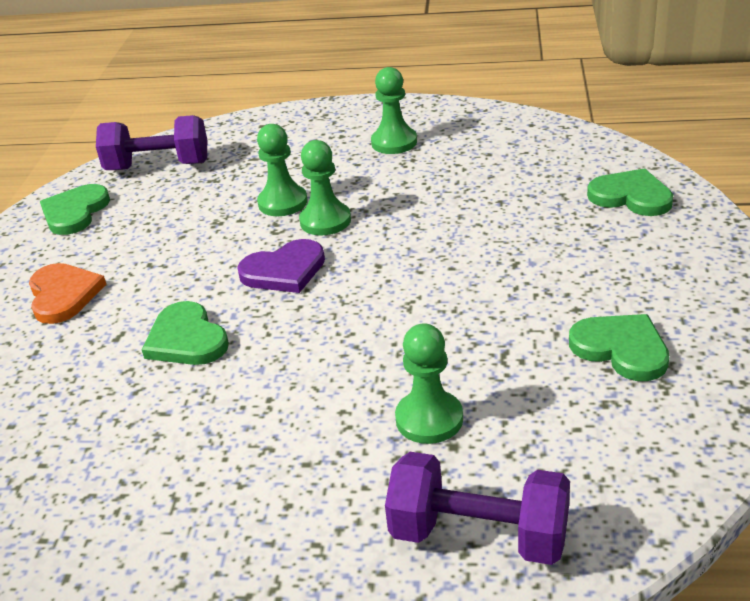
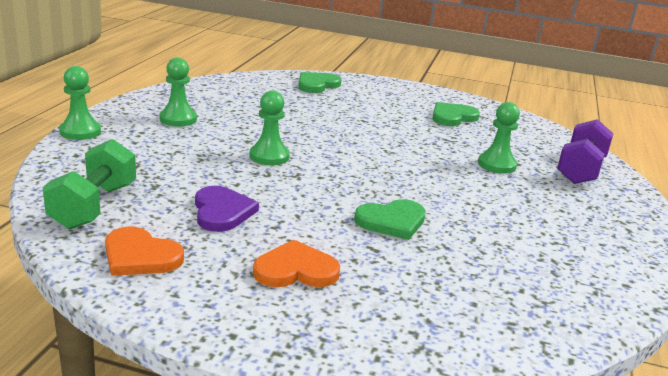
camera: 85 degrees left, 10 degrees down
green heart [40,184,110,235] -> orange heart [105,227,184,276]
purple dumbbell [96,115,207,170] -> green dumbbell [43,139,136,230]
purple heart [237,239,325,293] -> purple heart moved to [195,186,259,232]
green pawn [257,124,307,216] -> green pawn moved to [59,66,101,140]

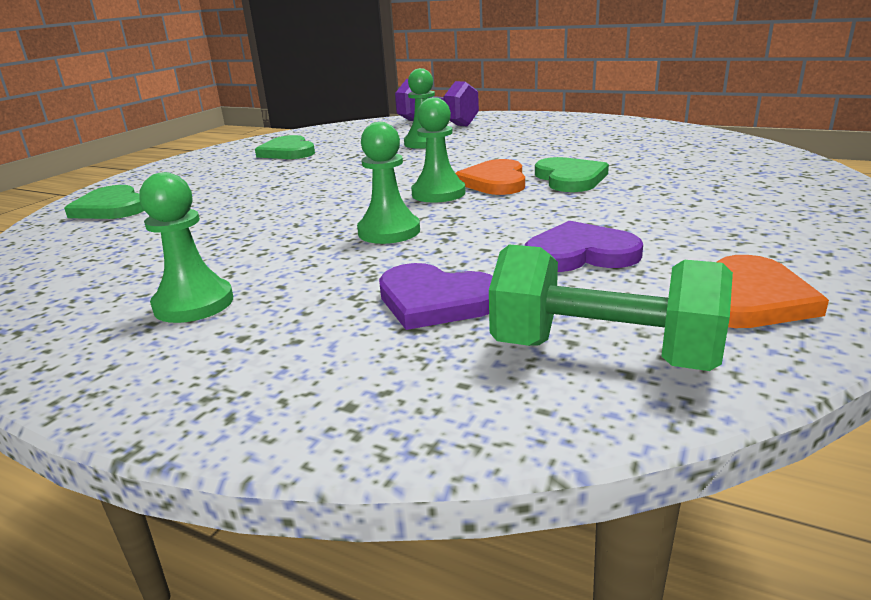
camera: 75 degrees left, 0 degrees up
green pawn [59,66,101,140] -> green pawn moved to [411,97,465,203]
orange heart [253,240,340,287] -> orange heart moved to [456,159,525,195]
none -> purple heart [379,263,493,330]

